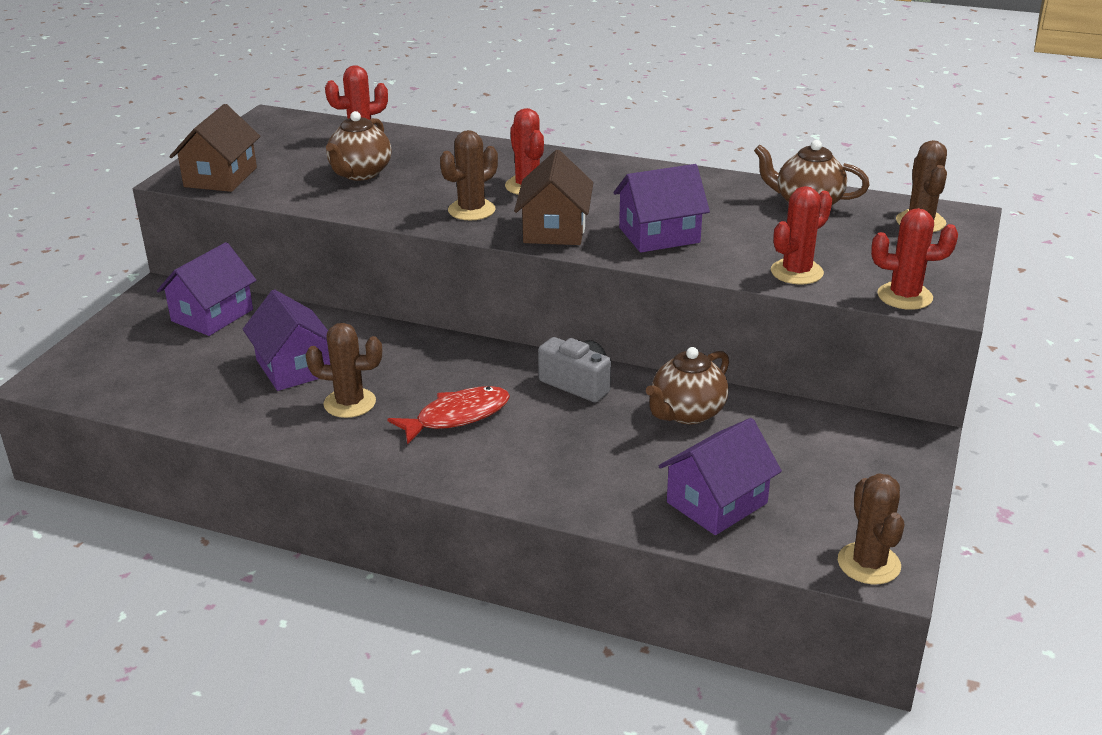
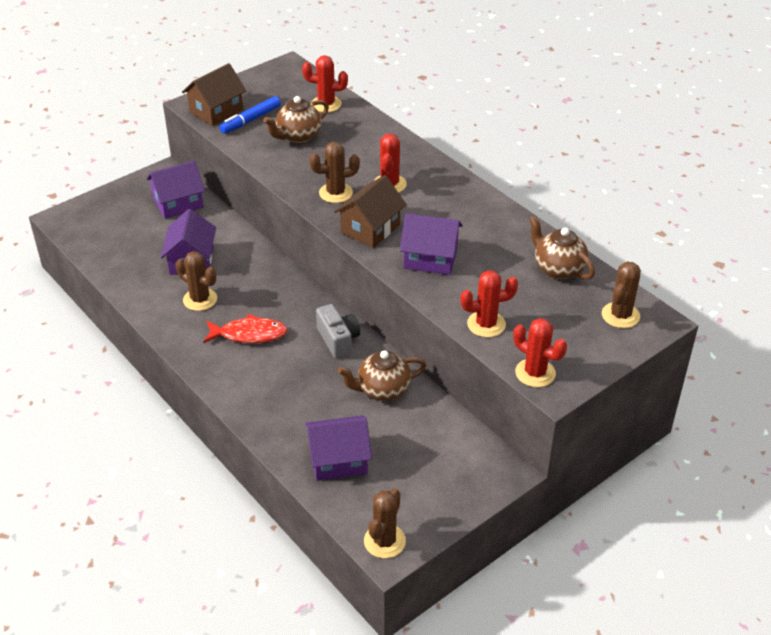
camera: 30 degrees right, 10 degrees up
none -> blue marker [219,96,281,134]

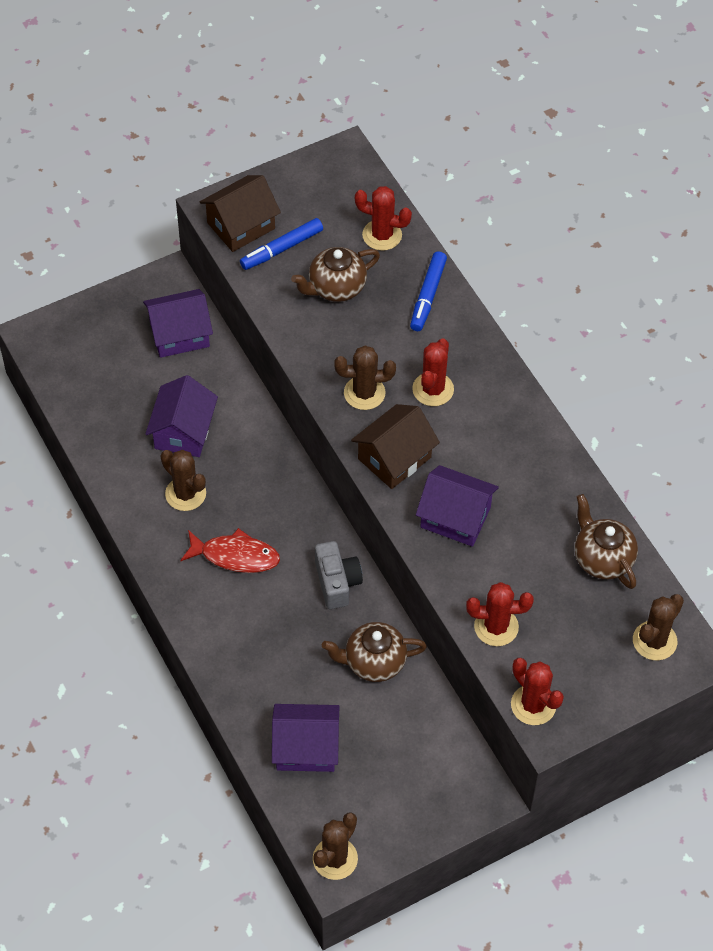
camera: 10 degrees right, 15 degrees up
none -> blue marker [410,251,447,331]

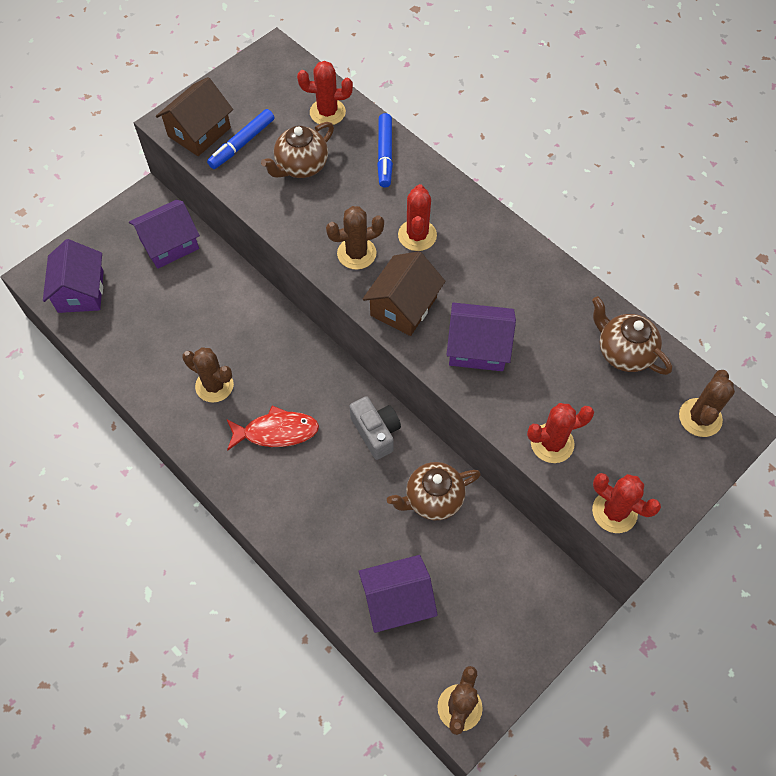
camera: 15 degrees left, 5 degrees up
purple house [145,375,218,457] -> purple house moved to [43,239,104,313]

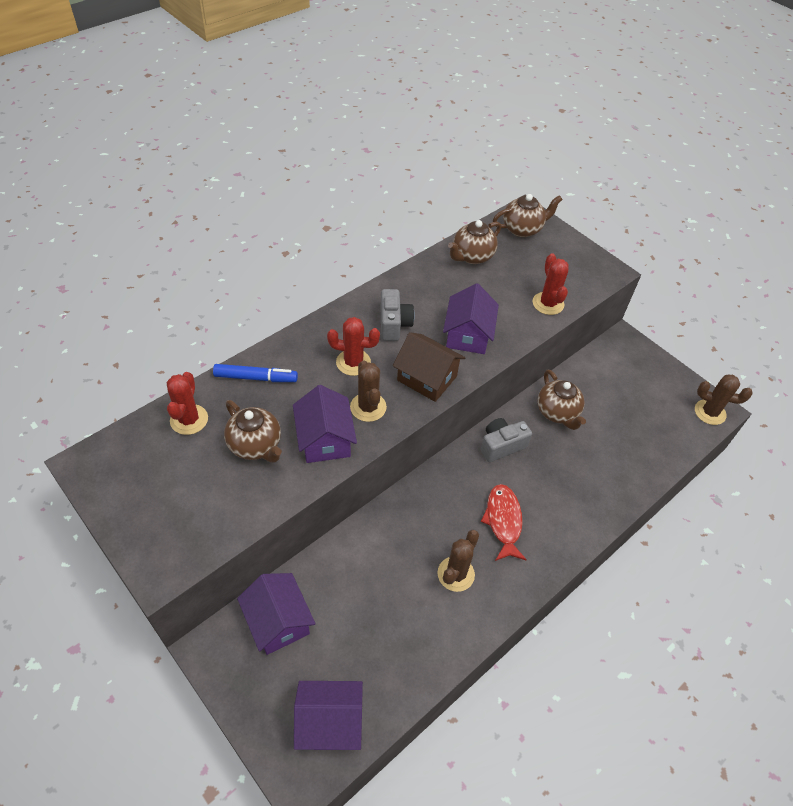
camera: 90 degrees left, 10 degrees down
brown house [156,77,233,156] -> none
blue marker [207,109,274,169] -> none
purple house [358,555,438,633] -> purple house moved to [293,385,357,463]
red cactus [592,473,661,533] -> none
brown cactus [679,370,735,437] -> brown teapot [493,194,563,237]
none -> grey camera [381,289,415,341]

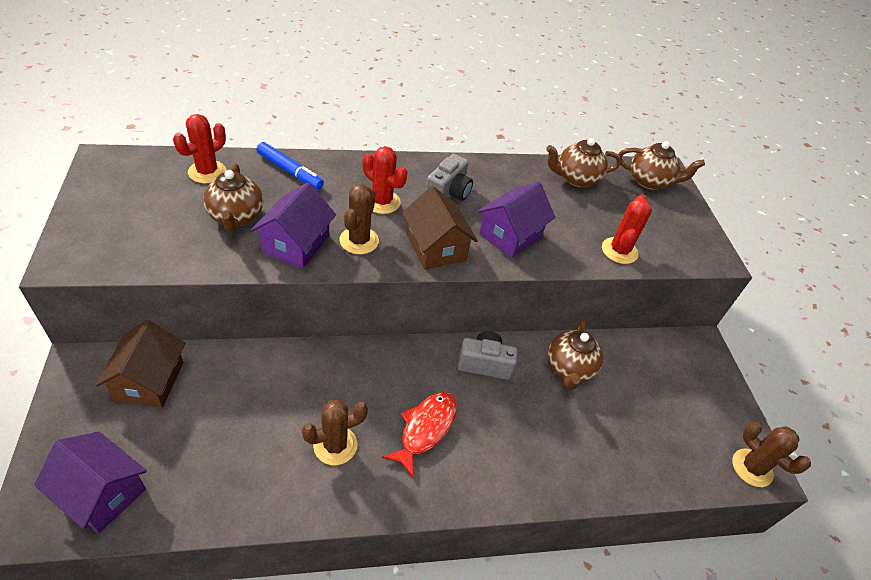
camera: 30 degrees right, 5 degrees down
purple house [237,573,316,655] -> brown house [96,320,185,408]

